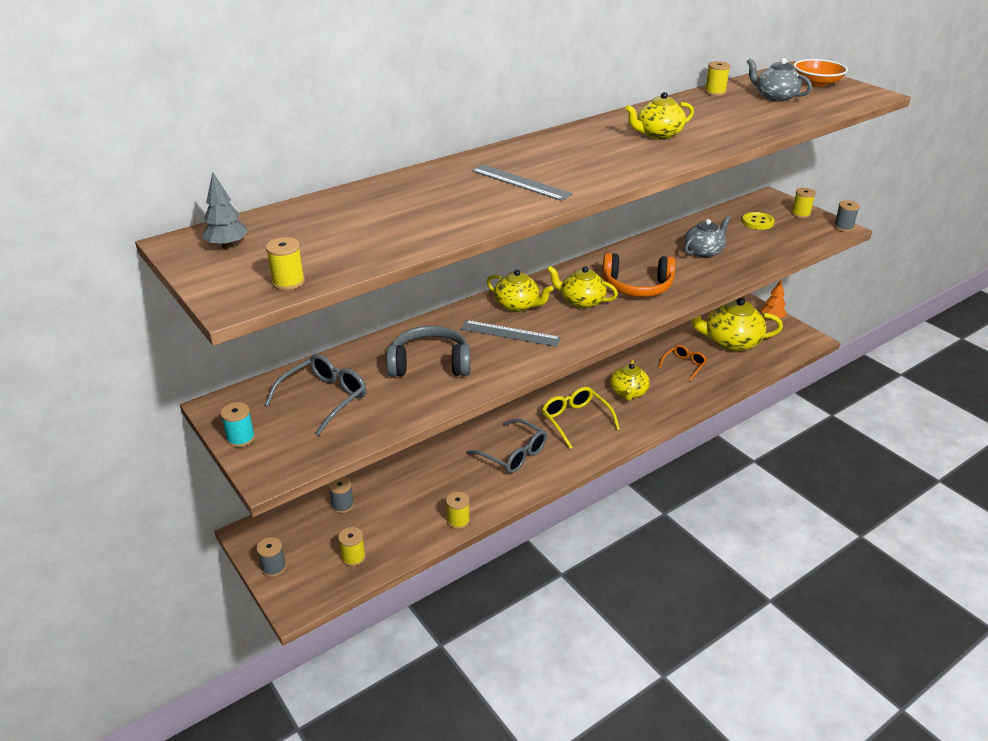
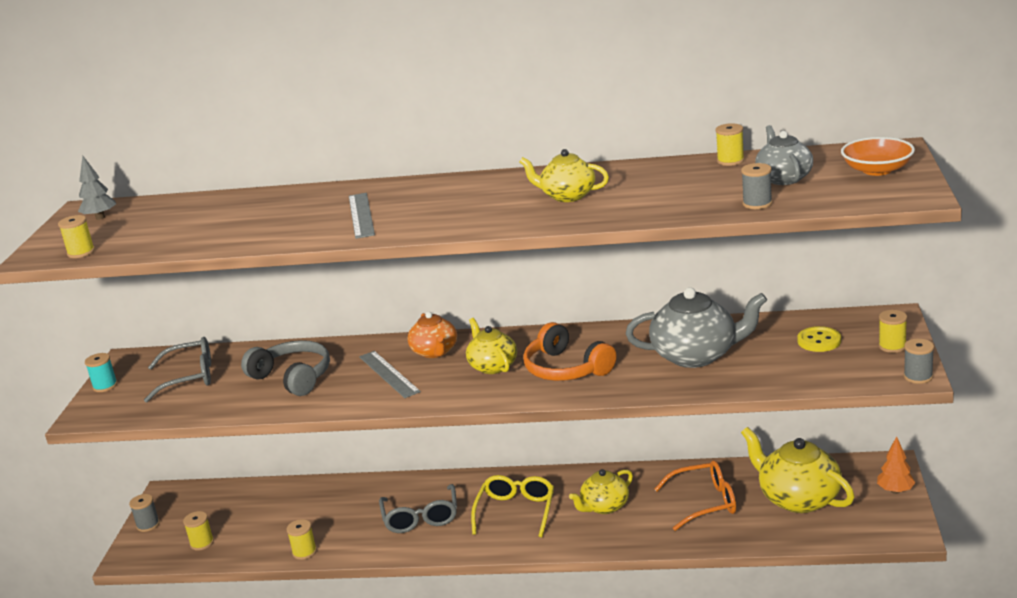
camera: 45 degrees right, 10 degrees down
grey spool [328,477,354,513] -> grey spool moved to [741,163,772,209]
yellow teapot [487,270,553,312] -> orange teapot [407,312,457,358]
orange glasses [659,345,707,381] -> orange glasses [655,460,736,531], size x1.53
grey teapot [684,215,731,258] -> grey teapot [626,287,767,368], size x1.62

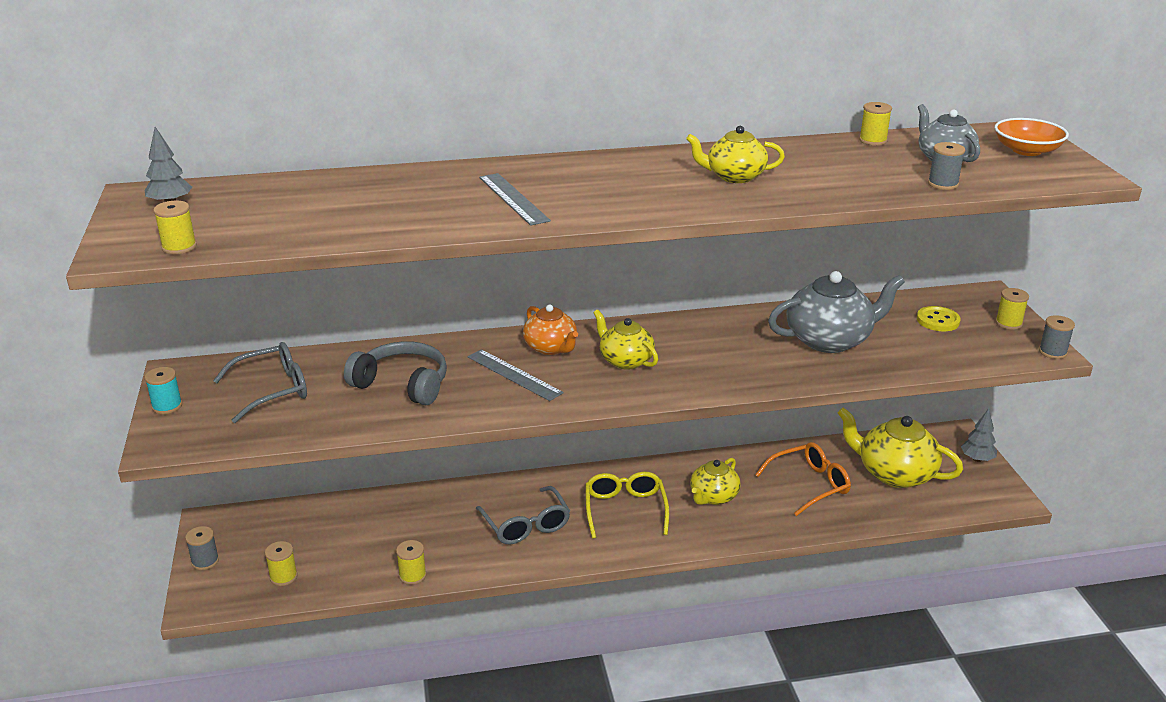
camera: 20 degrees left, 5 degrees up
orange headphones [523,322,616,381] -> none
orange tree [877,436,915,494] -> grey tree [961,408,997,462]

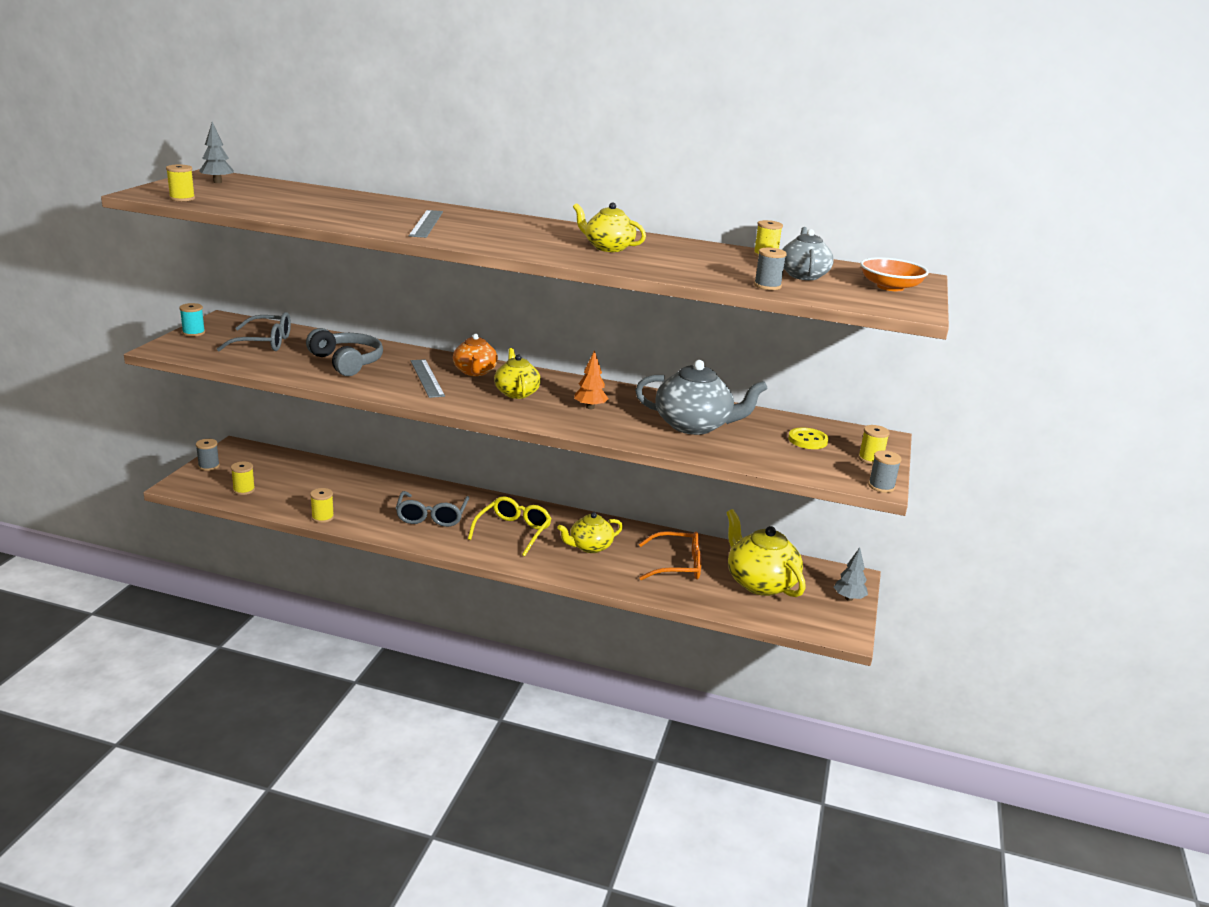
camera: 25 degrees right, 5 degrees down
none -> orange tree [574,350,609,409]

